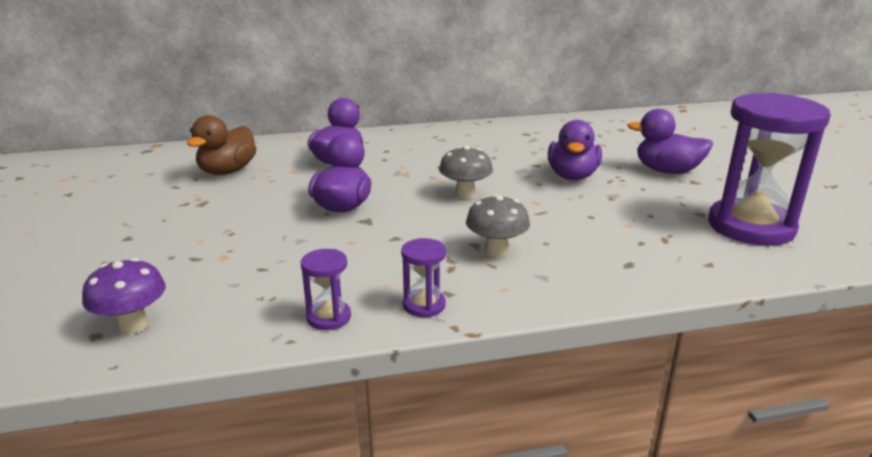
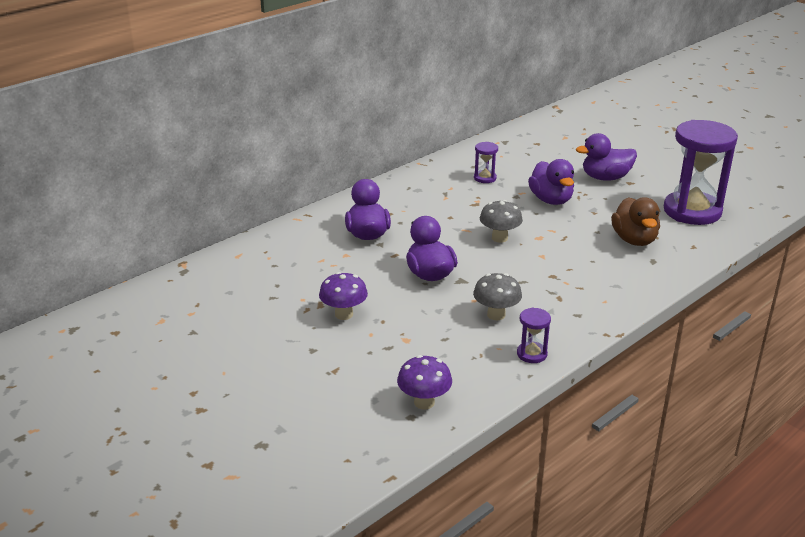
camera: 30 degrees left, 5 degrees up
brown duck [187,115,257,175] -> brown duck moved to [611,197,660,246]
purple hourglass [401,238,446,317] -> purple hourglass moved to [474,142,498,183]
grey mushroom [466,194,530,258] -> grey mushroom moved to [473,273,522,320]
none -> purple mushroom [319,272,368,320]

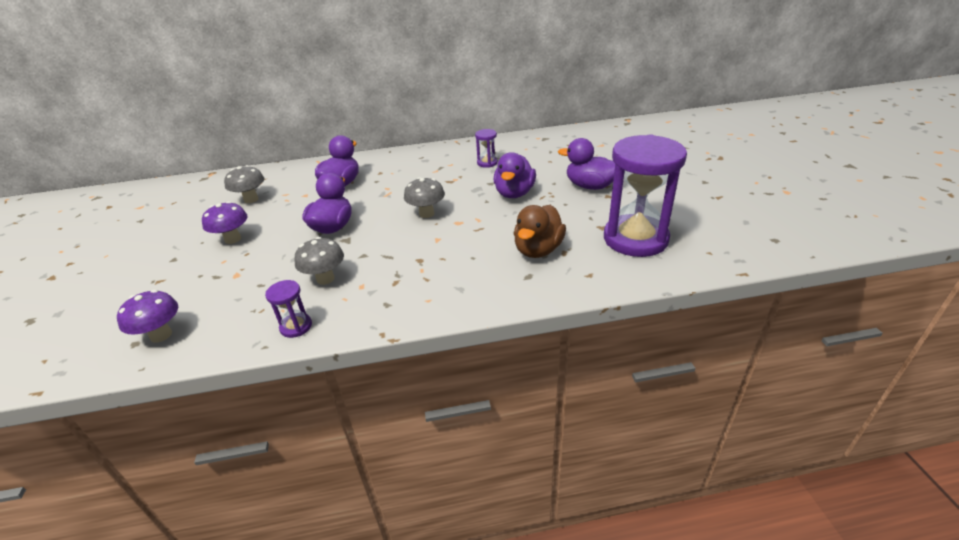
camera: 35 degrees right, 5 degrees up
none -> grey mushroom [224,165,264,203]

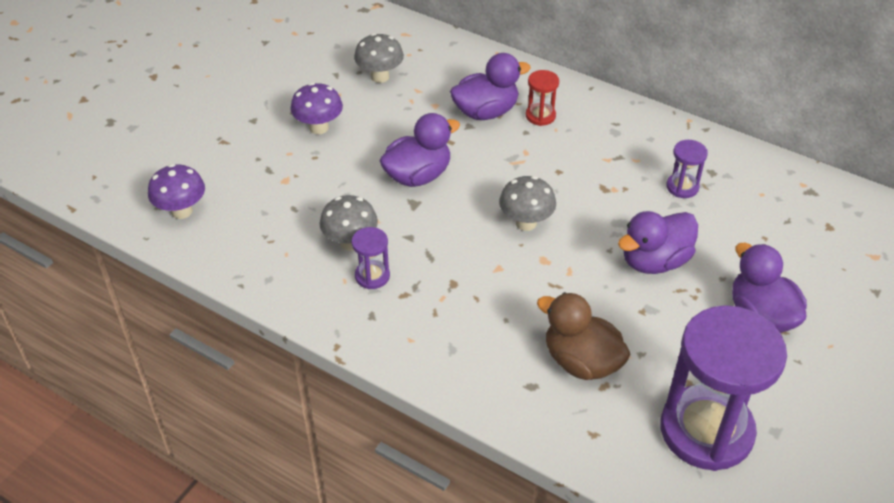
camera: 40 degrees right, 10 degrees up
purple hourglass [265,280,312,338] -> purple hourglass moved to [351,227,390,289]
brown duck [514,205,566,258] -> brown duck turned 60 degrees clockwise [537,292,630,380]
none -> red hourglass [526,70,559,126]

